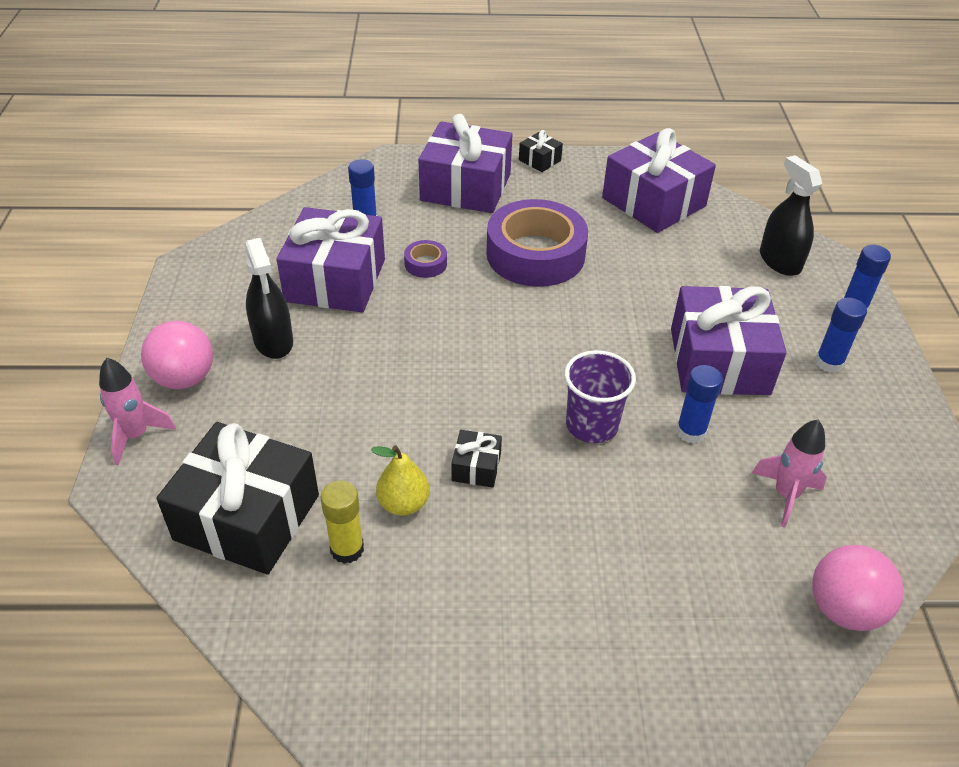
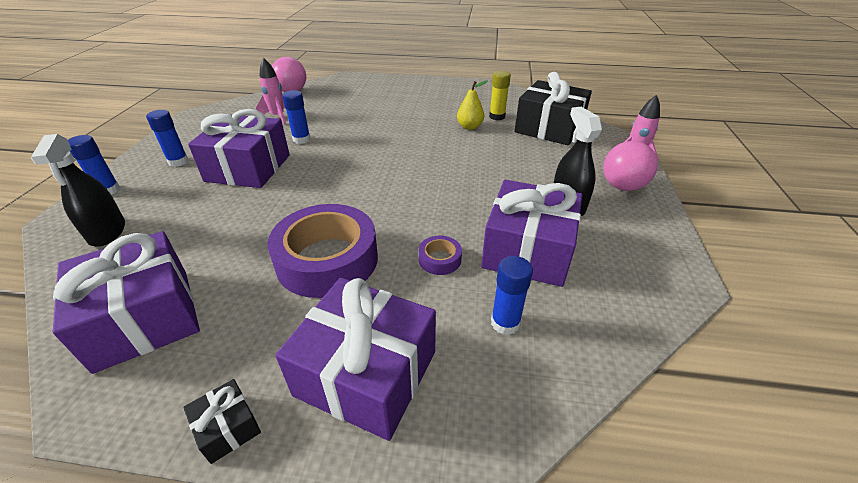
camera: 170 degrees left, 5 degrees down
black gift [451,430,502,488] -> none
purple cup [564,350,636,443] -> none

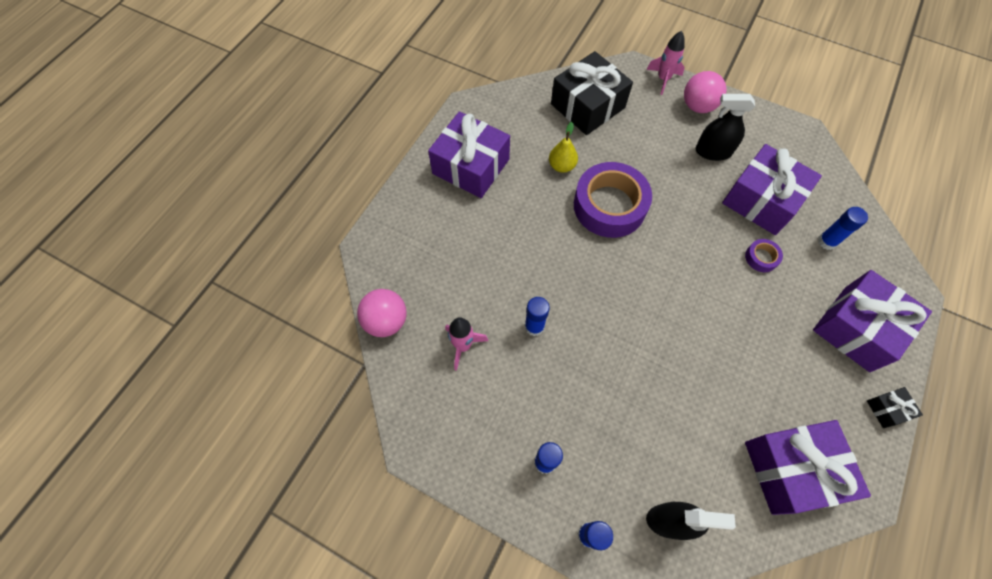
camera: 70 degrees left, 25 degrees up
purple gift [188,109,290,188] -> purple gift moved to [428,111,510,198]
purple tape [267,204,378,298] -> purple tape moved to [574,162,652,238]
yellow glue stick [489,71,511,120] -> none

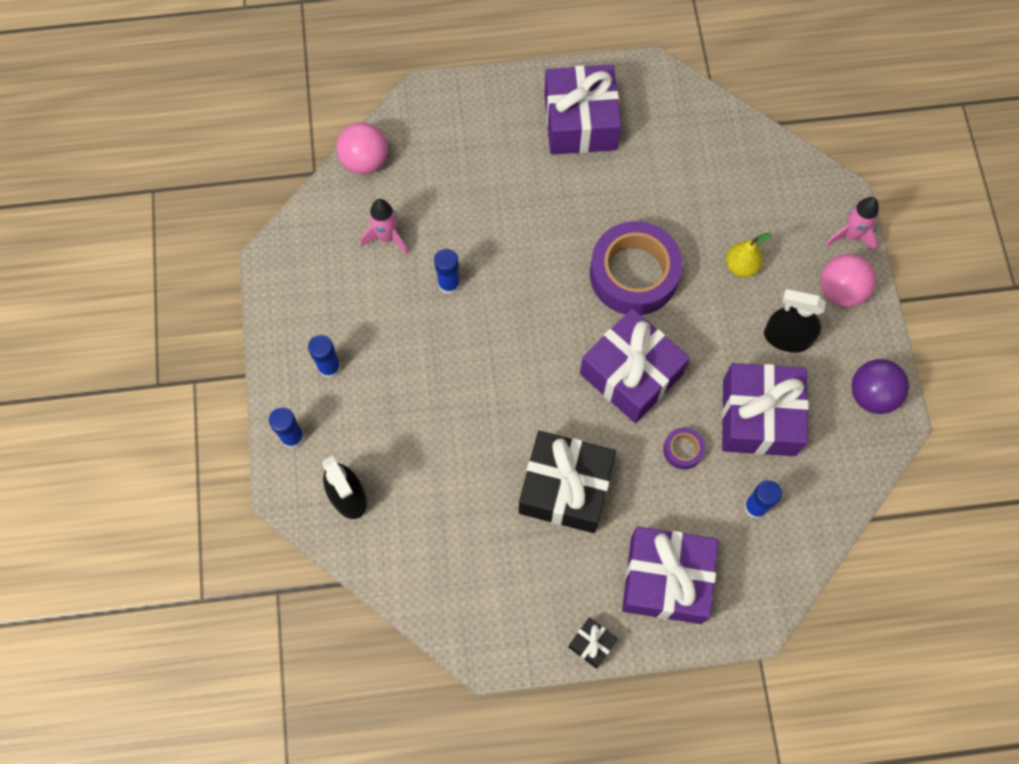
camera: 55 degrees right, 5 degrees up
yellow pear [549,122,578,173] -> yellow pear moved to [726,232,772,278]
black gift [551,51,633,135] -> black gift moved to [519,431,616,533]
black spray bottle [695,94,755,161] -> black spray bottle turned 45 degrees counterclockwise [764,289,826,353]
purple gift [745,420,871,515] -> purple gift moved to [580,308,690,423]
none -> purple ball [851,359,909,414]

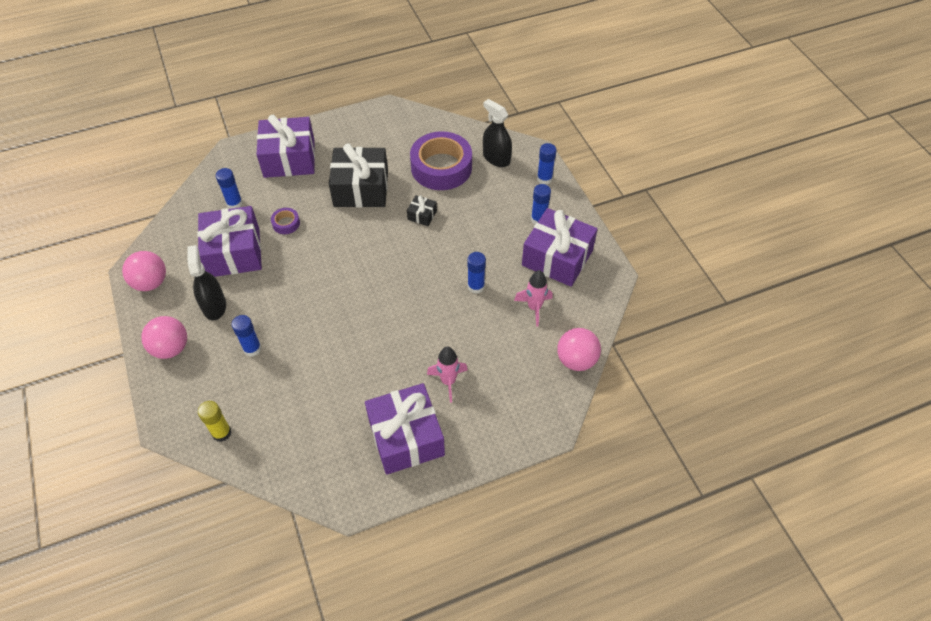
camera: 165 degrees right, 15 degrees down
black gift [568,617,618,669] -> black gift moved to [407,195,437,226]
purple gift [580,308,690,423] -> purple gift moved to [522,208,598,287]
purple tape [590,221,683,315] -> purple tape moved to [410,131,472,190]
yellow pear [726,232,772,278] -> blue glue stick [231,315,261,357]
black spray bottle [764,289,826,353] -> black spray bottle turned 105 degrees counterclockwise [187,245,226,320]
pink rocket [826,197,879,252] -> pink rocket moved to [427,347,468,403]
purple ball [851,359,909,414] -> pink ball [122,251,166,291]
none -> yellow glue stick [198,401,232,442]

